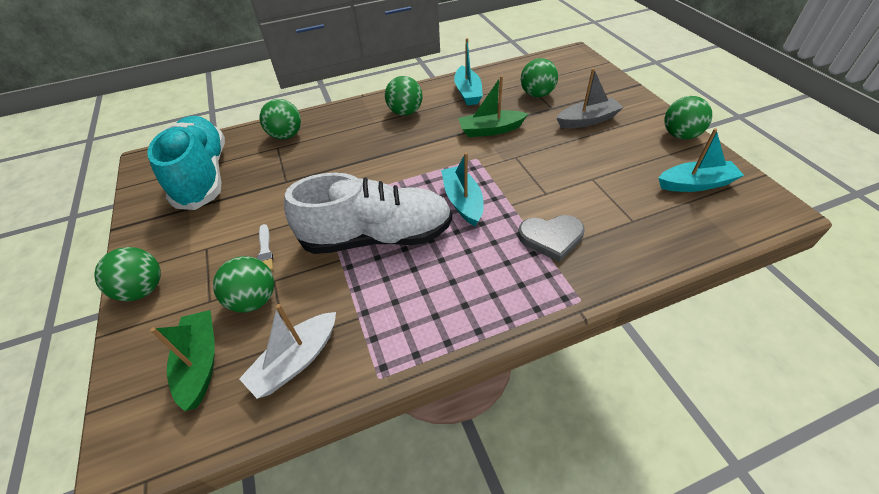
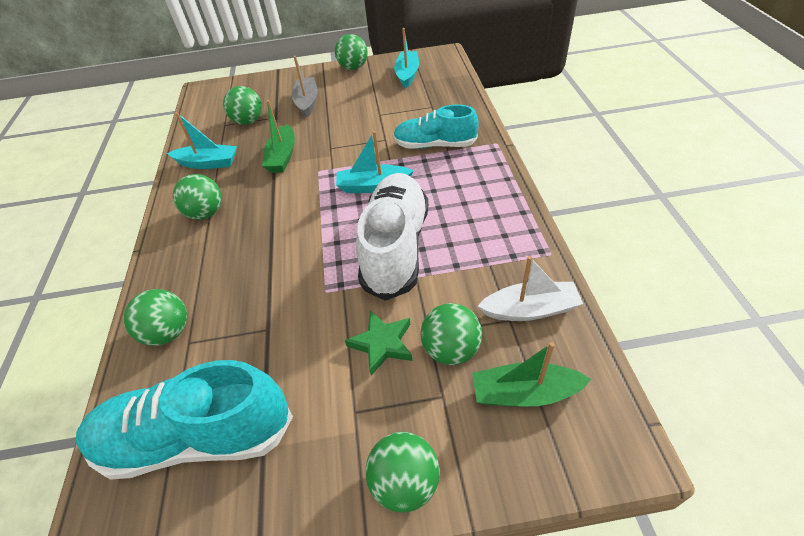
camera: 75 degrees left, 0 degrees up
white boat [239,304,336,399] -> white boat turned 60 degrees counterclockwise [478,256,583,321]
white brush [257,224,273,271] -> green star [345,310,412,376]
grey heart [518,215,585,262] -> turquoise shoe [393,105,479,149]

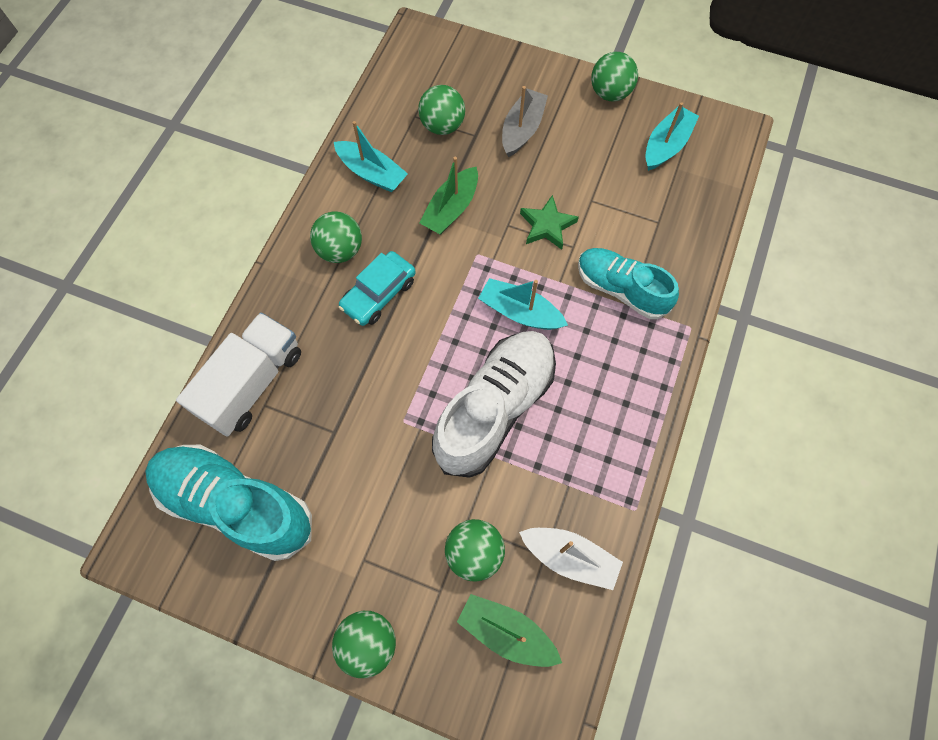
camera: 25 degrees right, 20 degrees up
green ball [124,289,187,346] -> white truck [176,312,301,437]
green star [345,310,412,376] -> green star moved to [520,195,579,250]
none -> turquoise car [338,251,416,326]

